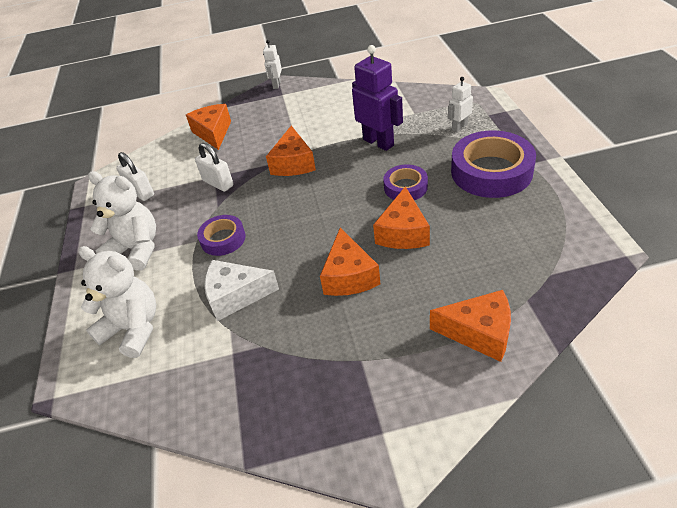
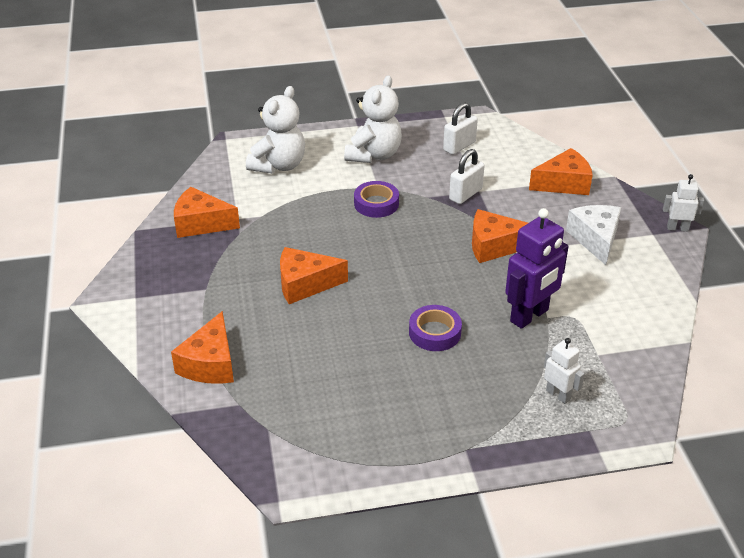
camera: 85 degrees right, 5 degrees down
white cheese [204,260,279,321] -> white cheese moved to [566,205,621,265]
orange cheese [373,186,430,249] -> orange cheese moved to [174,187,240,238]
purple tape [451,130,536,198] -> none

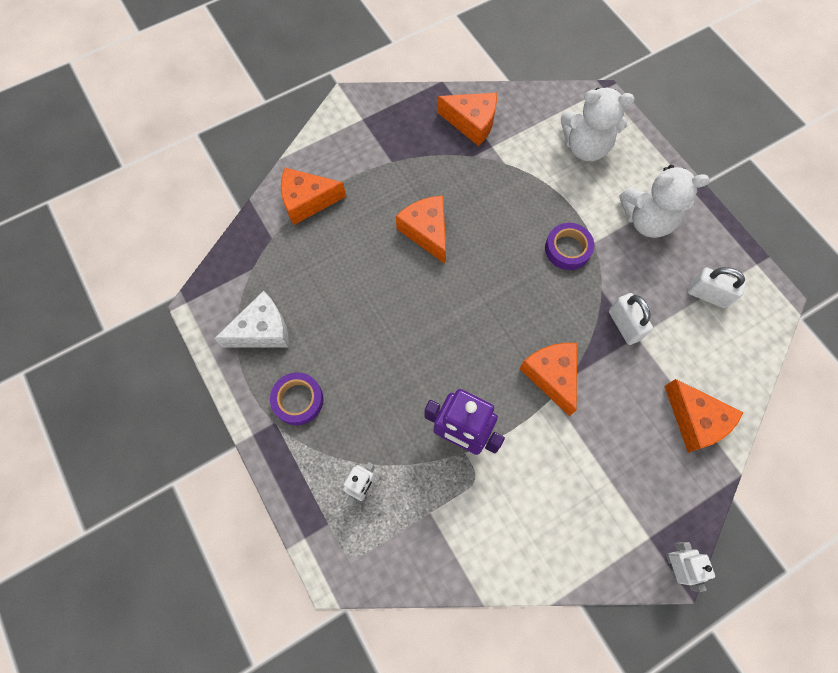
camera: 70 degrees right, 30 degrees up
orange cheese [174,187,240,238] -> orange cheese turned 120 degrees clockwise [437,93,497,146]
purple tape [409,305,462,351] -> purple tape moved to [270,372,323,425]
white padlock [449,149,485,204] -> white padlock turned 45 degrees clockwise [609,293,653,345]
white cheese [566,205,621,265] -> white cheese moved to [214,291,289,348]

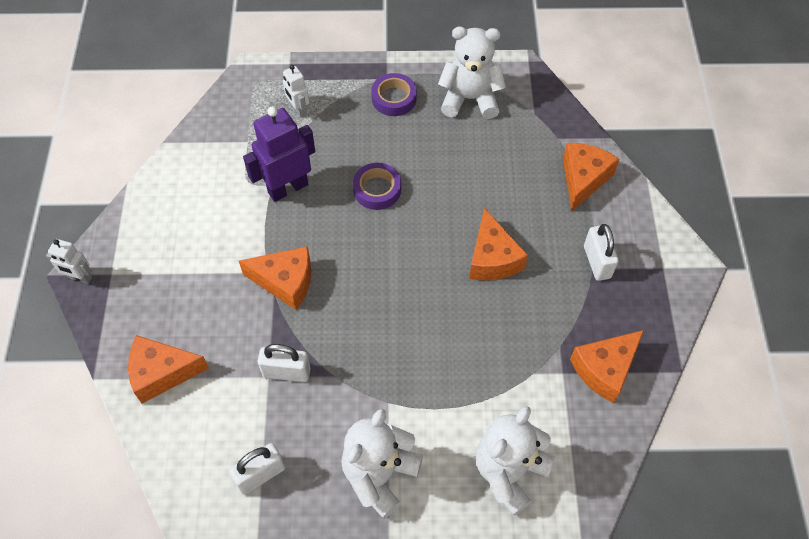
camera: 120 degrees right, 10 degrees down
white cheese [214,291,289,348] -> white teddy bear [438,26,506,119]
orange cheese [396,196,446,264] -> orange cheese turned 75 degrees clockwise [469,208,528,280]
purple tape [545,223,594,270] -> purple tape moved to [353,163,401,210]
none -> white padlock [584,224,619,281]

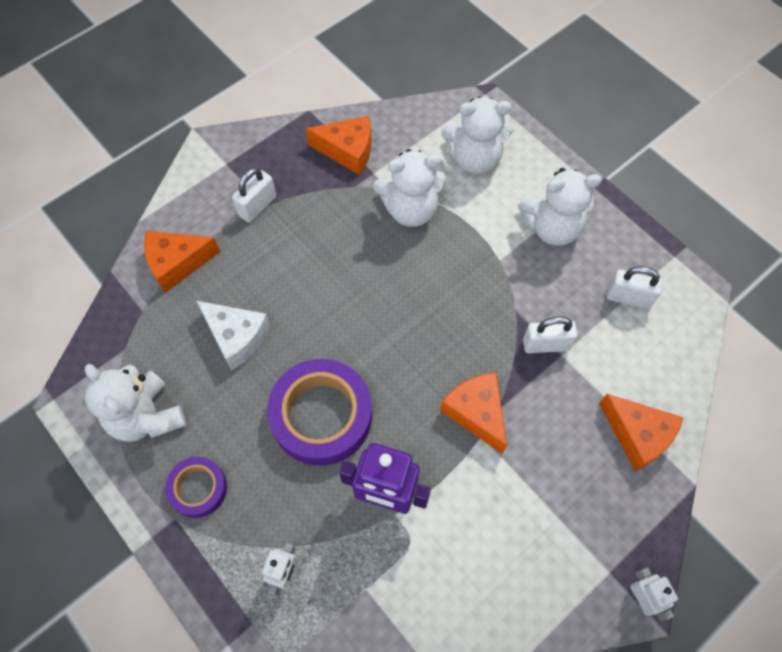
camera: 130 degrees left, 5 degrees up
white padlock [258,344,311,382] -> white padlock turned 60 degrees counterclockwise [523,317,578,353]
purple tape [353,163,401,210] -> purple tape [267,359,372,466], size x1.83
orange cheese [469,208,528,280] -> none
none -> white cheese [197,301,270,371]
none -> white teddy bear [373,149,446,227]

